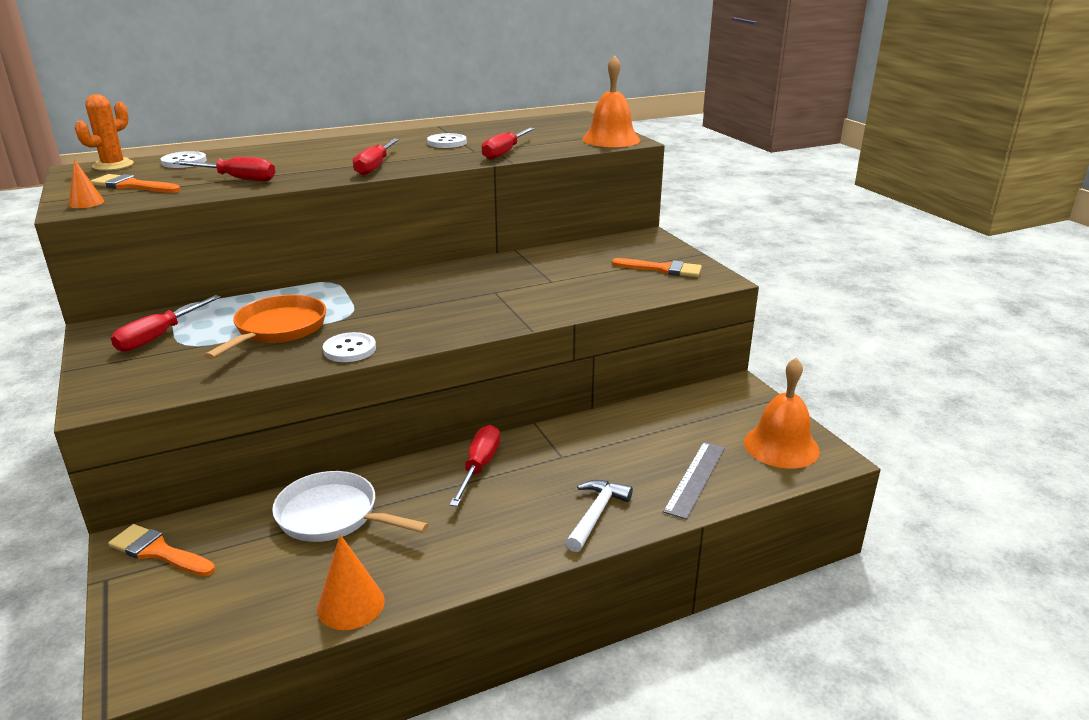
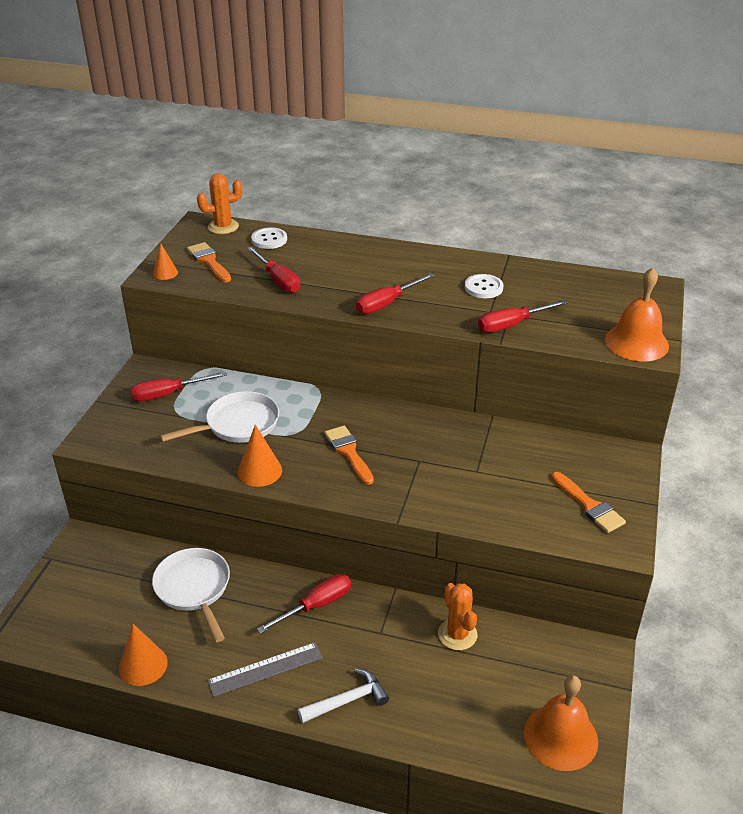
camera: 40 degrees right, 10 degrees up
orange brush [108,524,215,576] -> orange brush moved to [325,426,374,485]
orange pan [204,295,326,359] -> white pan [160,391,279,443]
white button [323,332,376,362] -> orange cone [238,425,282,487]
grey ruler [663,442,725,520] -> grey ruler moved to [207,642,323,697]
none -> orange cactus [438,583,478,650]

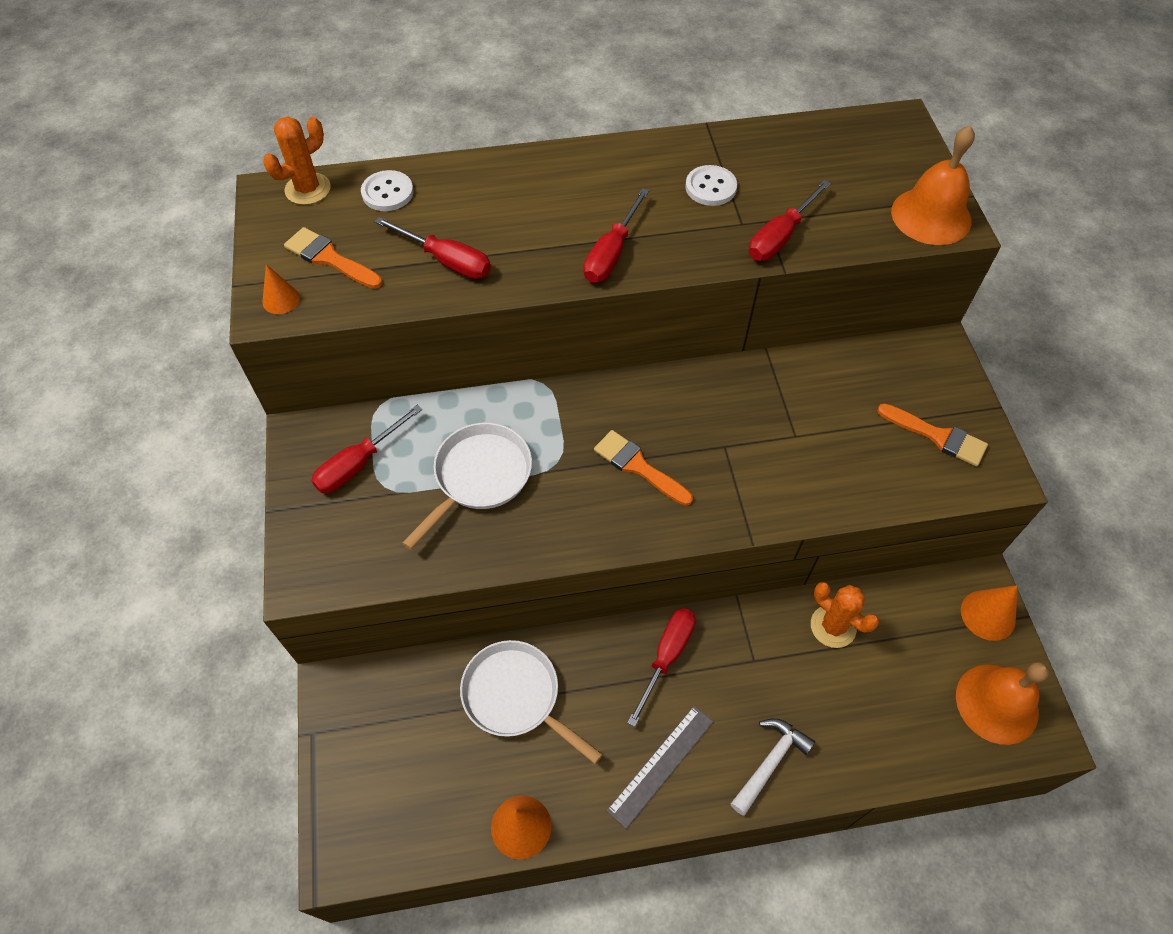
camera: 25 degrees left, 20 degrees up
orange cone [238,425,282,487] -> orange cone moved to [961,585,1018,641]

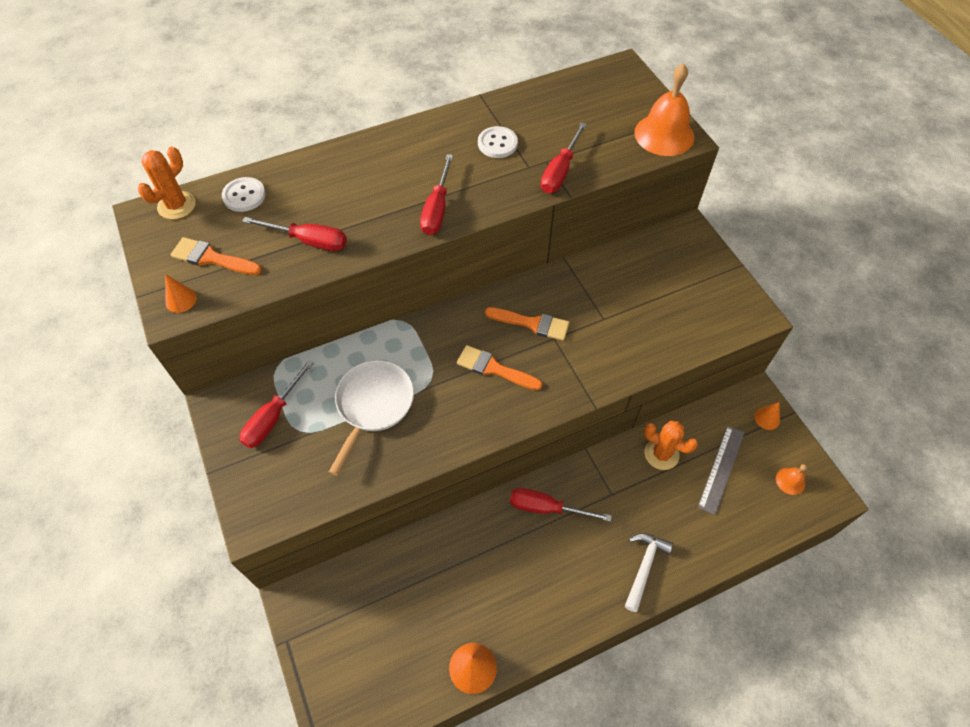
camera: 15 degrees left, 0 degrees up
white pan [460,640,603,764] -> none
grey ruler [607,706,713,829] -> grey ruler moved to [698,426,744,515]
red screwdriver [627,608,696,727] -> red screwdriver turned 90 degrees counterclockwise [510,488,612,522]
orange brush [877,404,988,466] -> orange brush moved to [485,307,569,341]
orange bell [956,662,1049,745] -> orange bell [776,464,807,495], size x0.48
orange cone [961,585,1018,641] -> orange cone [754,402,780,430], size x0.63

